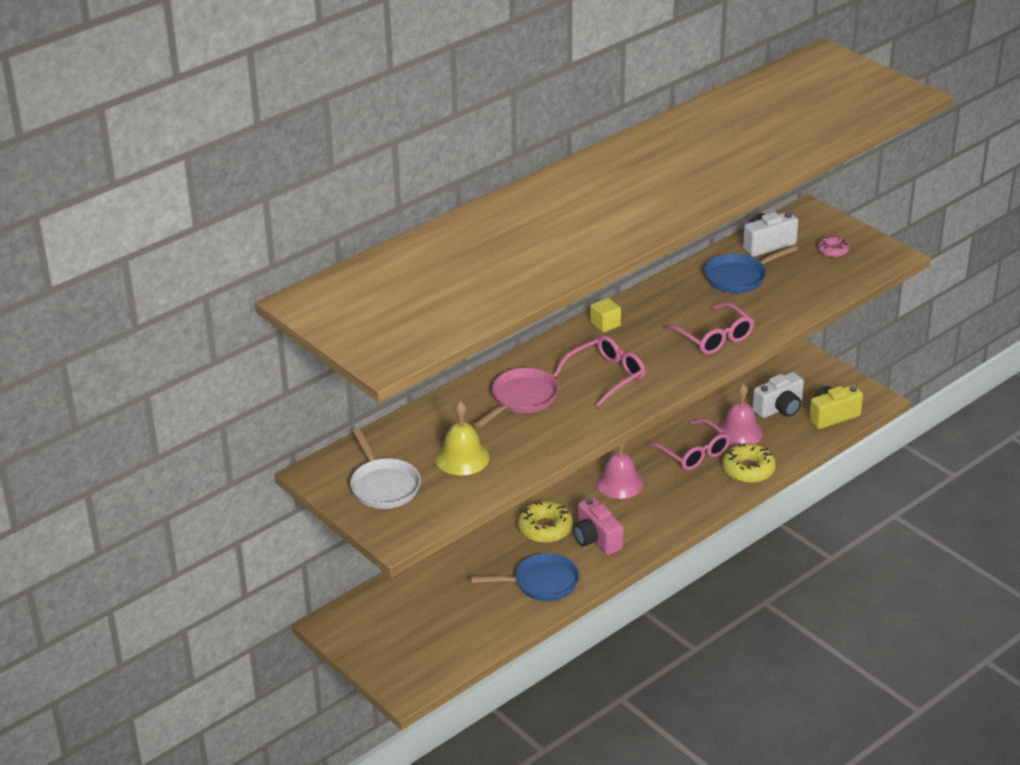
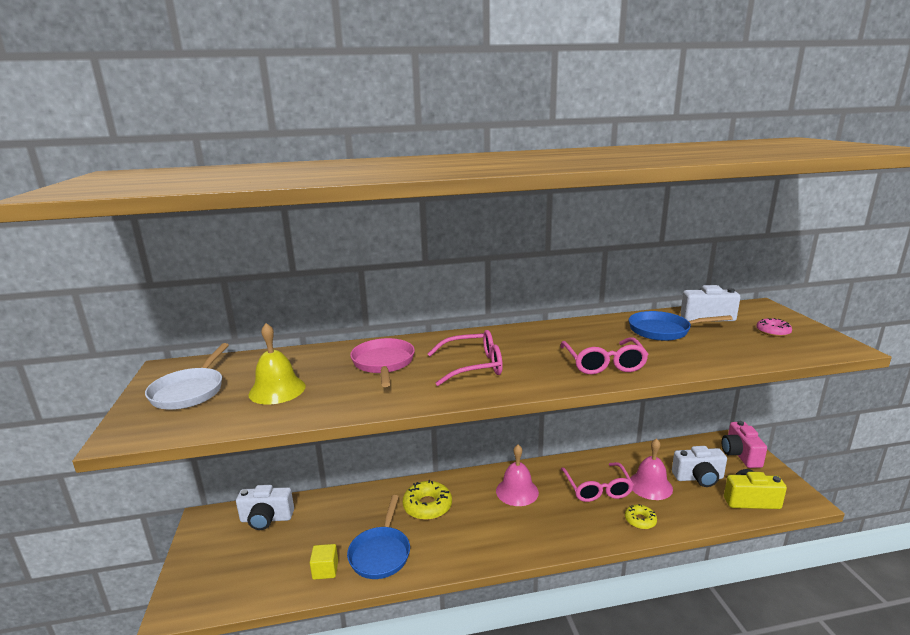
camera: 30 degrees right, 15 degrees down
blue pan [471,553,580,601] -> blue pan turned 75 degrees clockwise [347,495,410,579]
pink pan [475,368,559,428] -> pink pan turned 75 degrees counterclockwise [350,338,415,387]
pink camera [573,497,623,555] -> pink camera moved to [722,421,767,468]
yellow cube [590,298,621,333] -> yellow cube moved to [310,544,338,580]
yellow donut [722,444,776,483] -> yellow donut [625,504,657,529], size x0.59
none -> white camera [236,485,294,530]

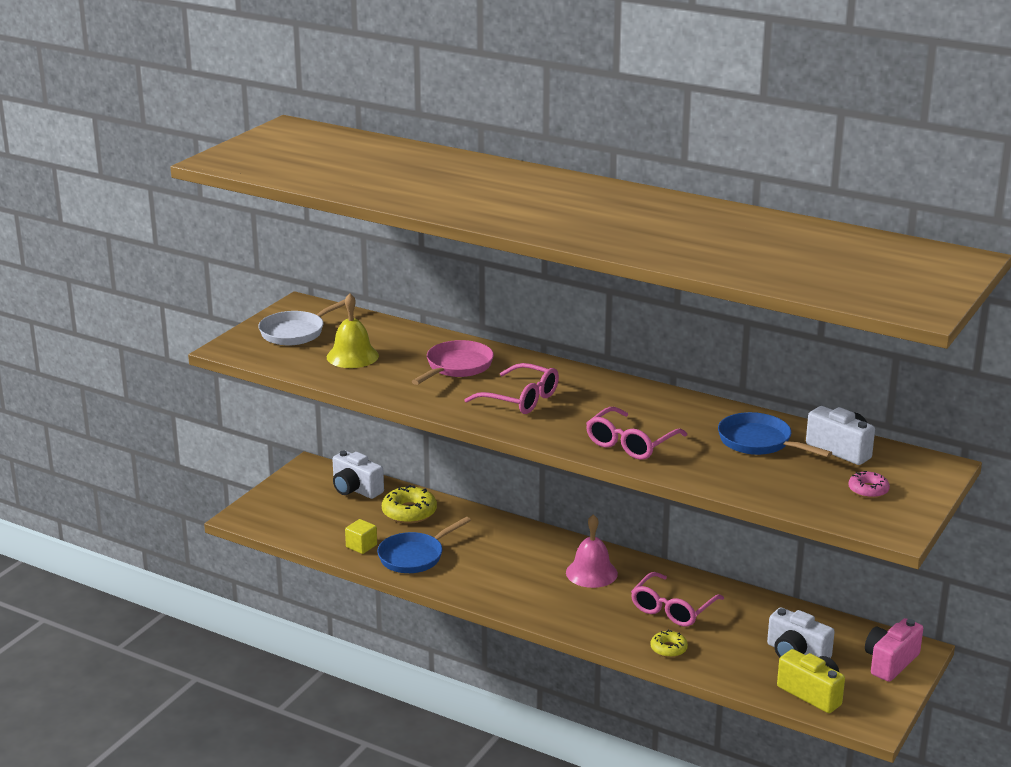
camera: 40 degrees right, 5 degrees up
yellow donut [403,480,452,520] -> yellow donut moved to [382,485,437,524]
pink bell [630,438,673,500] -> none

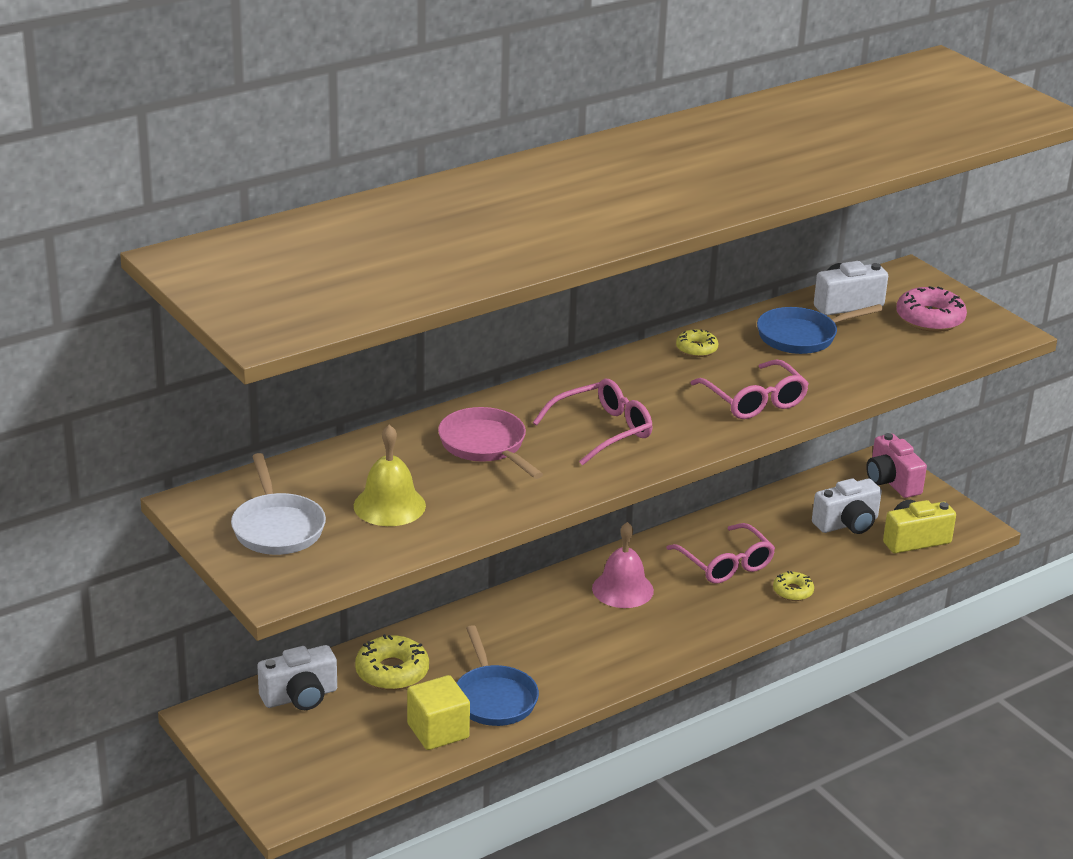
camera: 65 degrees left, 5 degrees up
yellow cube [345,519,377,554] -> yellow cube [407,675,470,750], size x1.56
pink donut [848,471,890,498] -> pink donut [896,286,967,332], size x1.69
none -> yellow donut [676,329,718,357]

